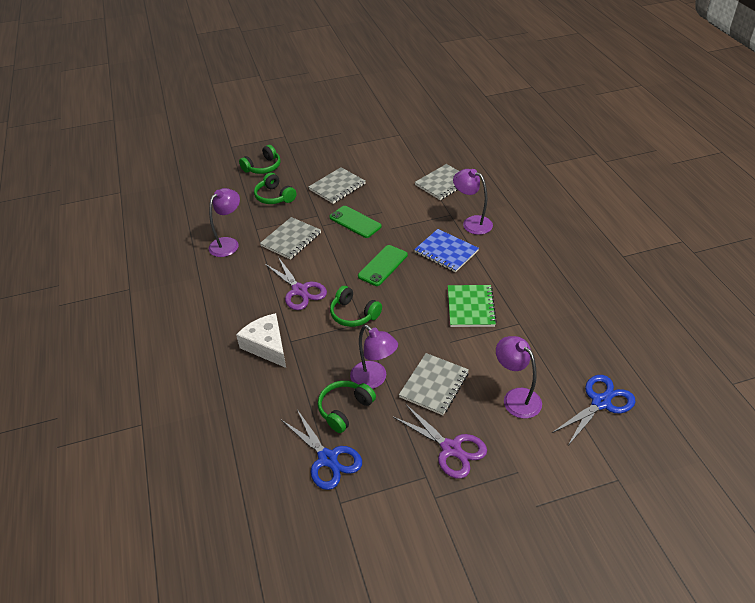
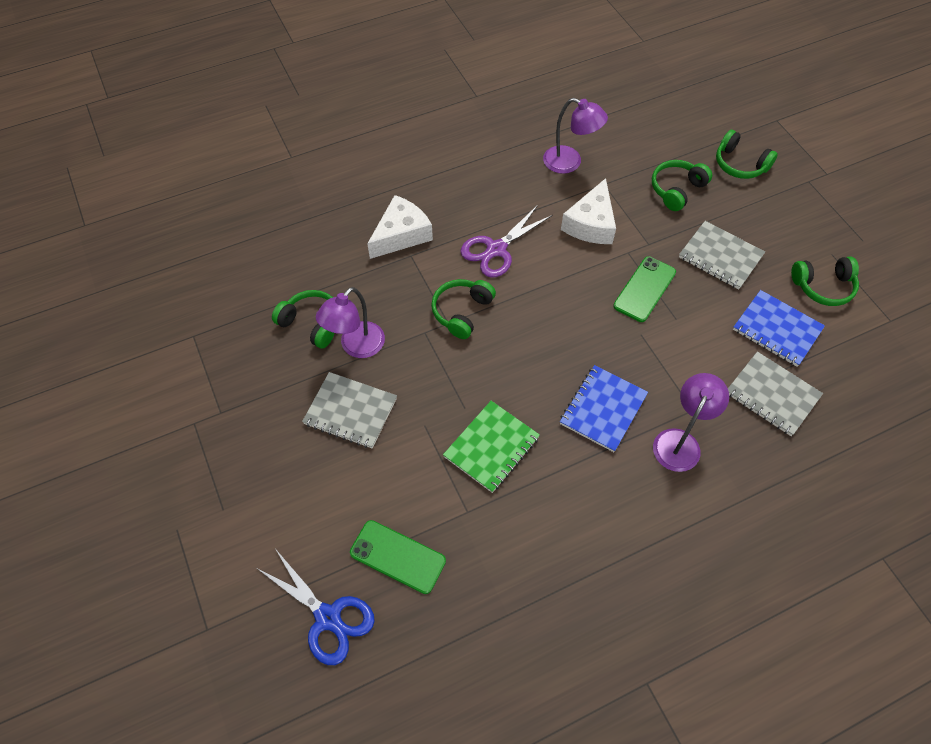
camera: 80 degrees right, 15 degrees up
grey notebook [260,217,321,260] -> white cheese [561,178,616,244]
blue scissors [281,410,362,490] -> none
green phone [358,245,408,286] -> green phone moved to [350,520,446,594]
purple scissors [393,404,487,479] -> none
green notebook [448,285,497,327] -> green notebook turned 45 degrees counterclockwise [443,401,540,493]
purple lamp [496,336,542,419] -> none
none -> blue notebook [733,290,825,367]
none -> green headphones [791,257,859,306]

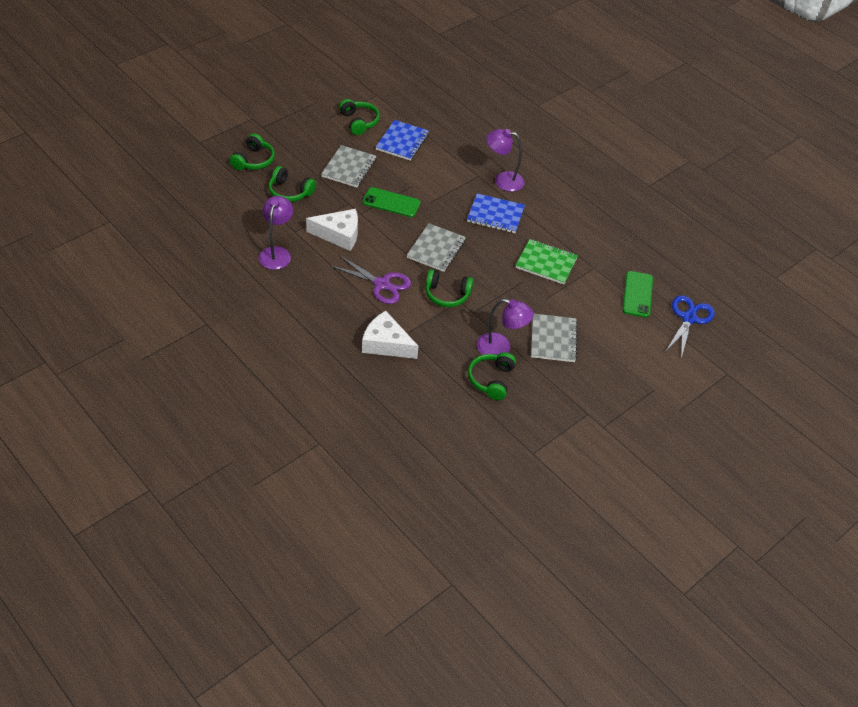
camera: 110 degrees left, 10 degrees down
grey notebook [728,352,823,436] -> grey notebook moved to [407,223,466,272]

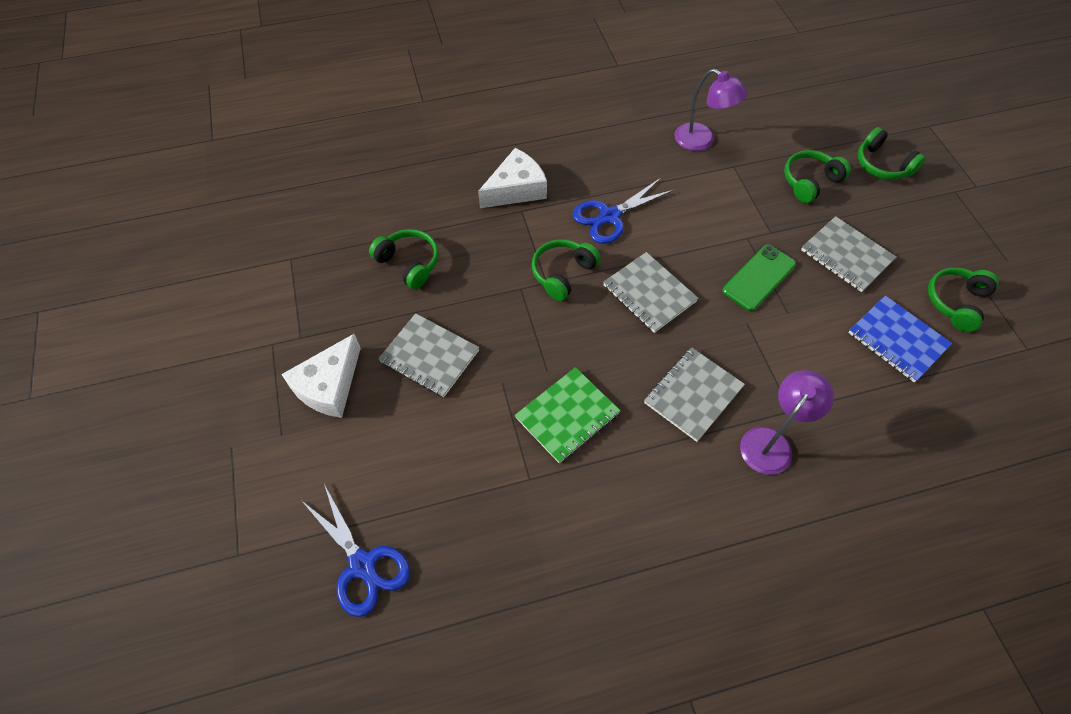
camera: 120 degrees right, 10 degrees up
white cheese [306,209,358,251] -> white cheese moved to [281,334,361,418]
purple scissors [331,255,411,304] -> blue scissors [572,178,674,244]
green headphones [339,99,380,135] -> green headphones turned 120 degrees clockwise [928,267,999,332]
blue notebook [467,193,525,233] -> grey notebook [644,347,745,442]
purple lamp [477,299,534,355] -> none
green phone [623,271,653,318] -> none

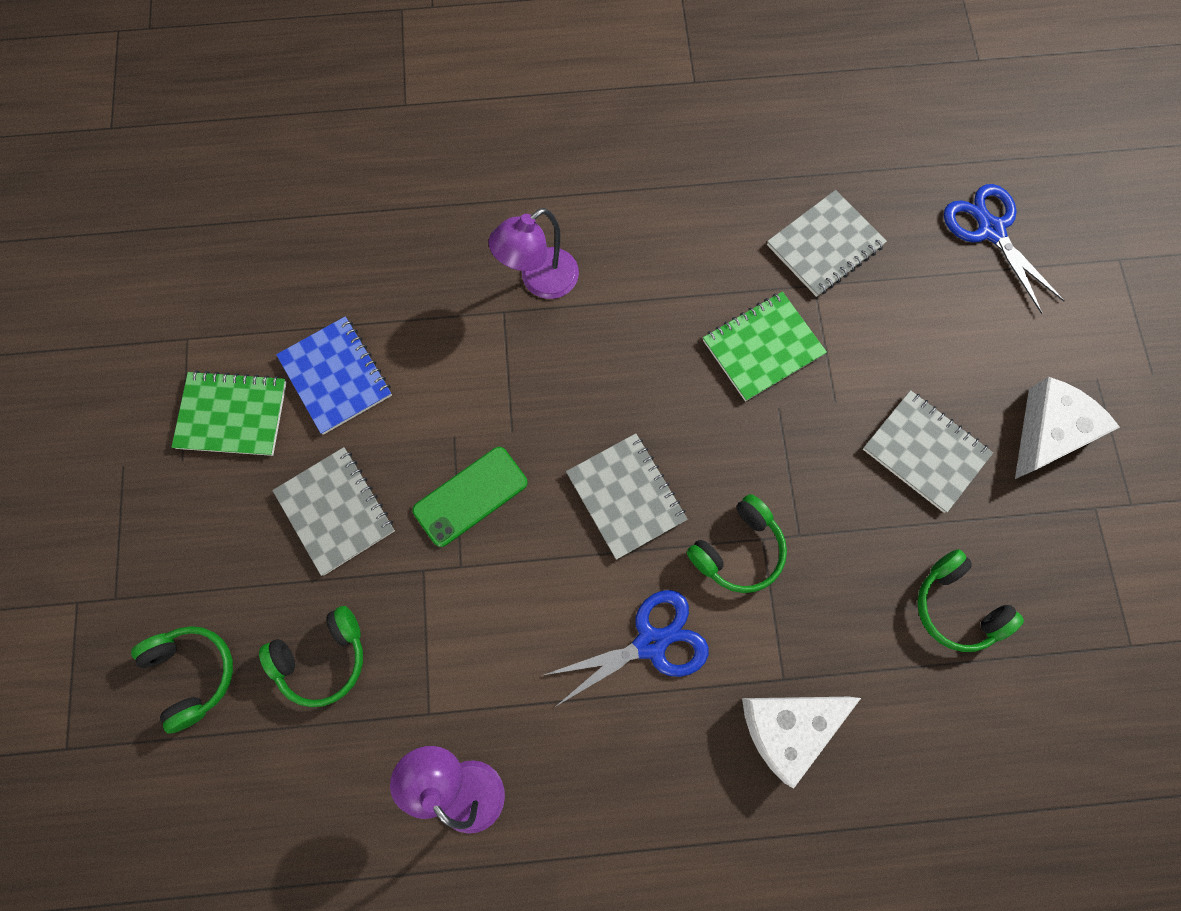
camera: 170 degrees left, 15 degrees up
grey notebook [644,347,745,442] -> grey notebook moved to [767,190,887,297]
green headphones [928,267,999,332] -> green notebook [172,371,287,456]

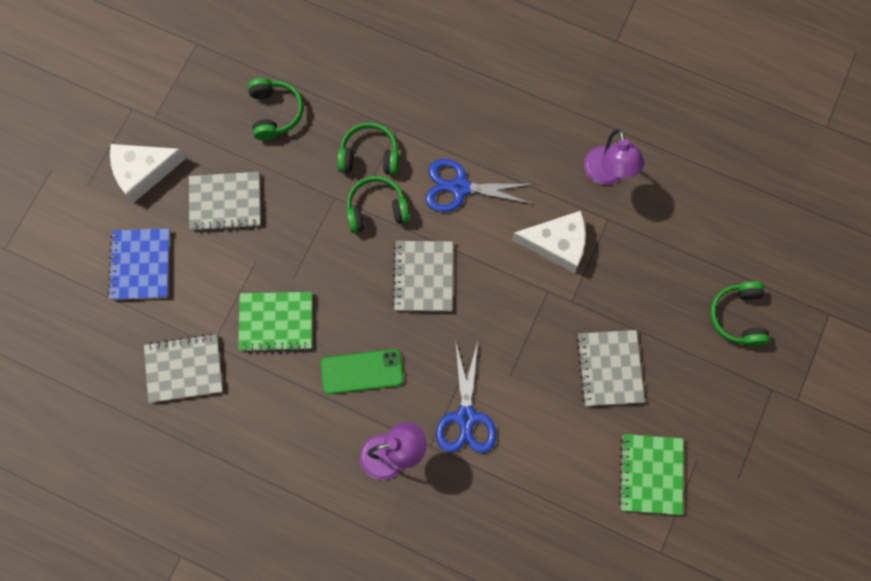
camera: 150 degrees left, 0 degrees up
green notebook [172,371,287,456] -> green notebook turned 60 degrees clockwise [619,434,683,515]
green headphones [259,606,363,707] -> green headphones moved to [337,122,399,175]
blue notebook [276,316,392,435] -> blue notebook moved to [108,228,170,300]
green phone [413,447,528,547] -> green phone moved to [320,349,403,394]
white cheese [742,697,861,789] -> white cheese moved to [512,211,586,273]
grey notebook [863,390,993,513] -> grey notebook turned 75 degrees counterclockwise [189,172,261,231]
blue scissors [944,184,1064,314] -> blue scissors moved to [436,340,496,453]

